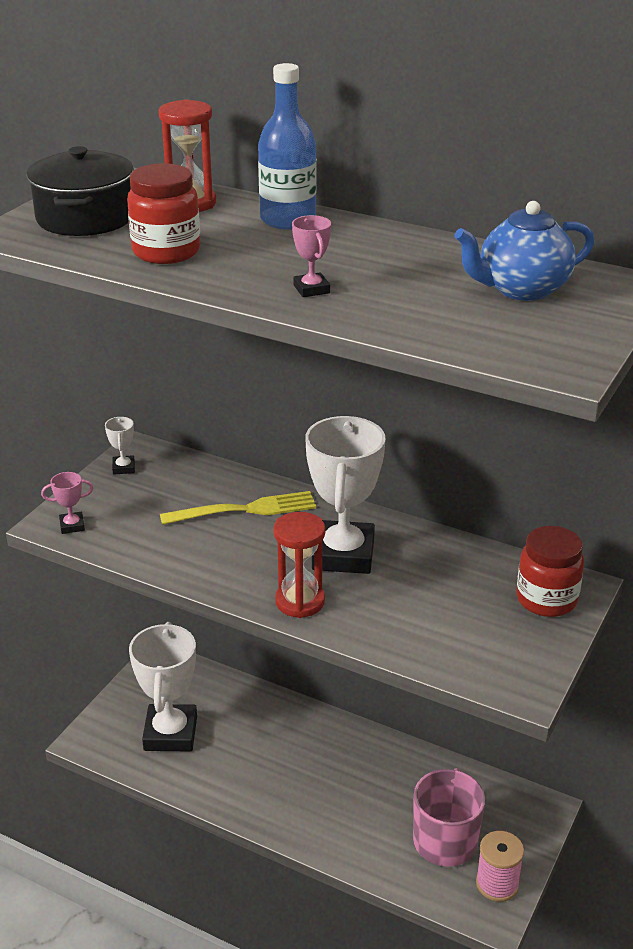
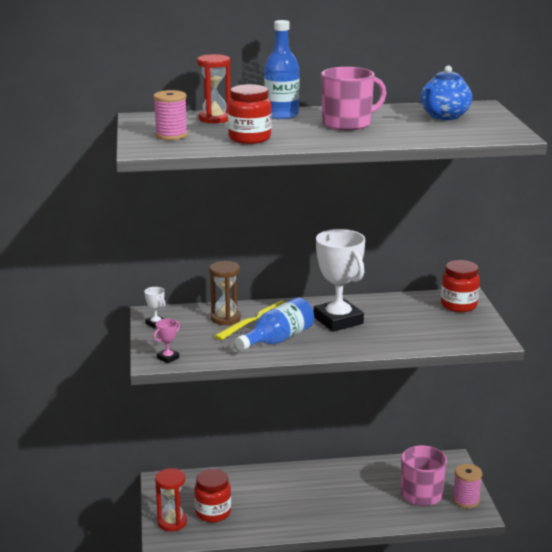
camera: 35 degrees left, 10 degrees down
black pot [26,146,134,236] -> pink spool [153,90,188,140]
white trophy [129,622,197,751] -> red jar [194,469,231,522]
red hourglass [273,512,325,618] -> red hourglass moved to [155,468,187,531]
pink trophy [292,215,331,297] -> none
none -> brown hourglass [209,261,241,325]
none -> blue bottle [235,297,314,351]
none -> pink mug [321,67,386,130]

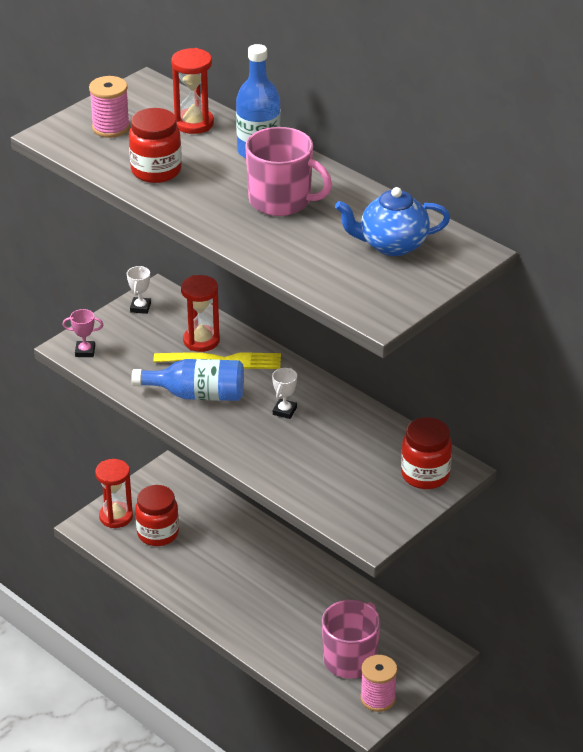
camera: 50 degrees right, 15 degrees up
brown hourglass [209,261,241,325] -> red hourglass [181,275,220,352]
white trophy [314,229,365,332] -> white trophy [272,368,297,419], size x0.41

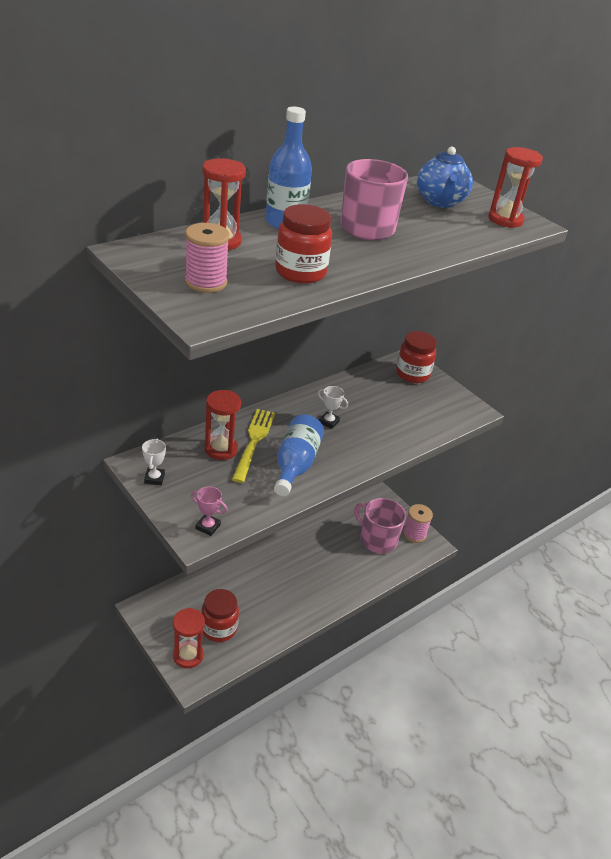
camera: 85 degrees left, 0 degrees up
pink trophy [62,309,103,357] -> pink trophy turned 75 degrees counterclockwise [191,486,228,536]
white trophy [127,266,151,314] -> white trophy turned 75 degrees clockwise [142,439,166,485]
none -> red hourglass [488,147,543,228]

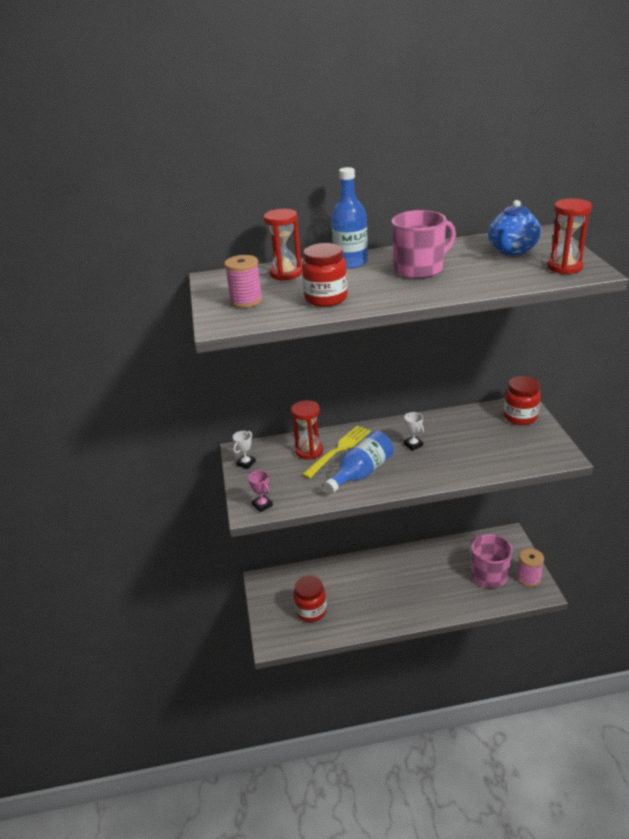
camera: 35 degrees right, 5 degrees down
red hourglass [173,608,205,669] -> none

